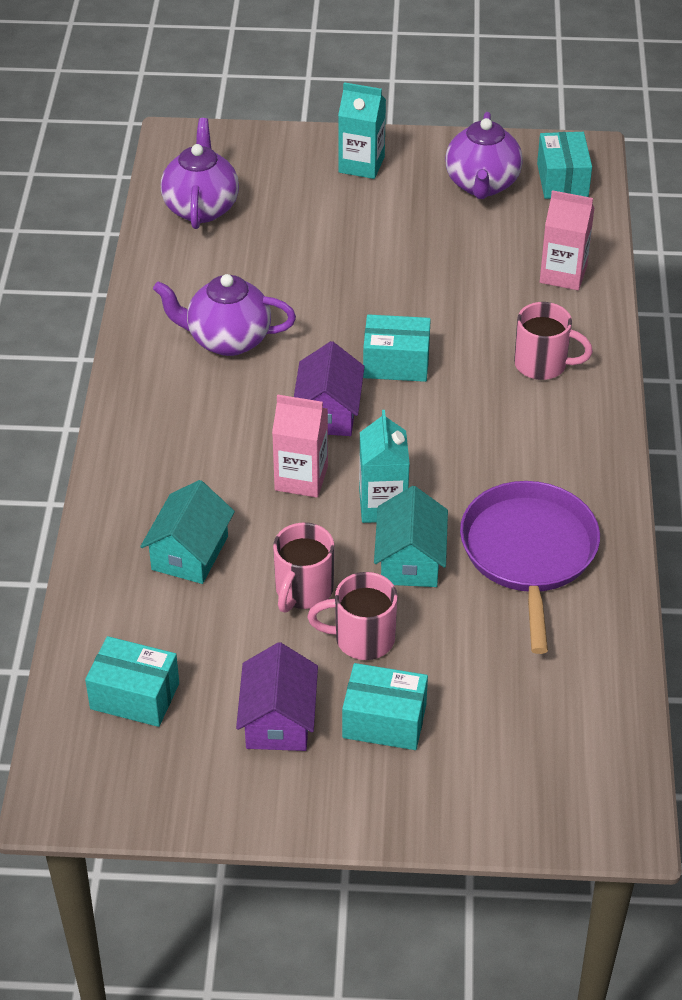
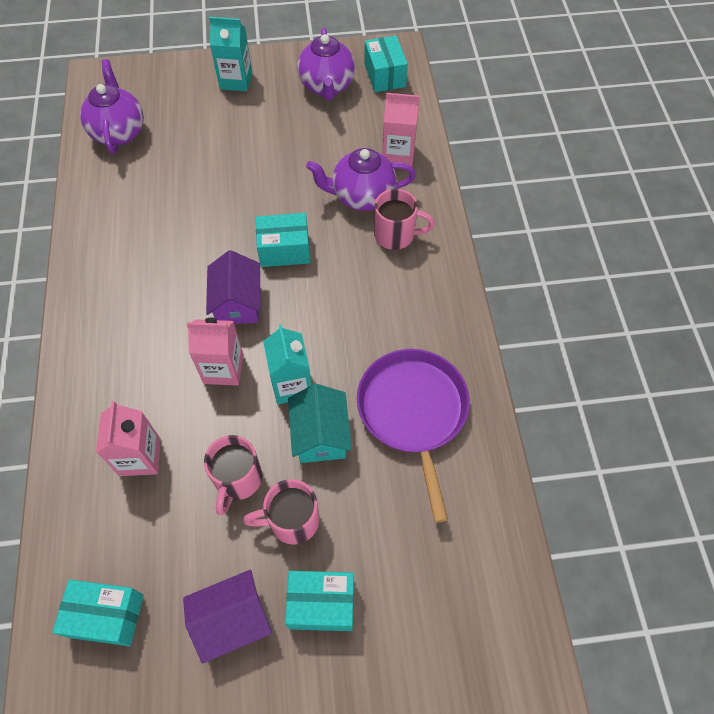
camera: 10 degrees left, 15 degrees up
turquoise house [140,480,235,584] -> pink carton [96,401,161,476]
purple teapot [153,274,296,356] -> purple teapot moved to [306,148,416,211]
purple house [236,642,318,751] -> purple house turned 75 degrees clockwise [183,570,272,664]

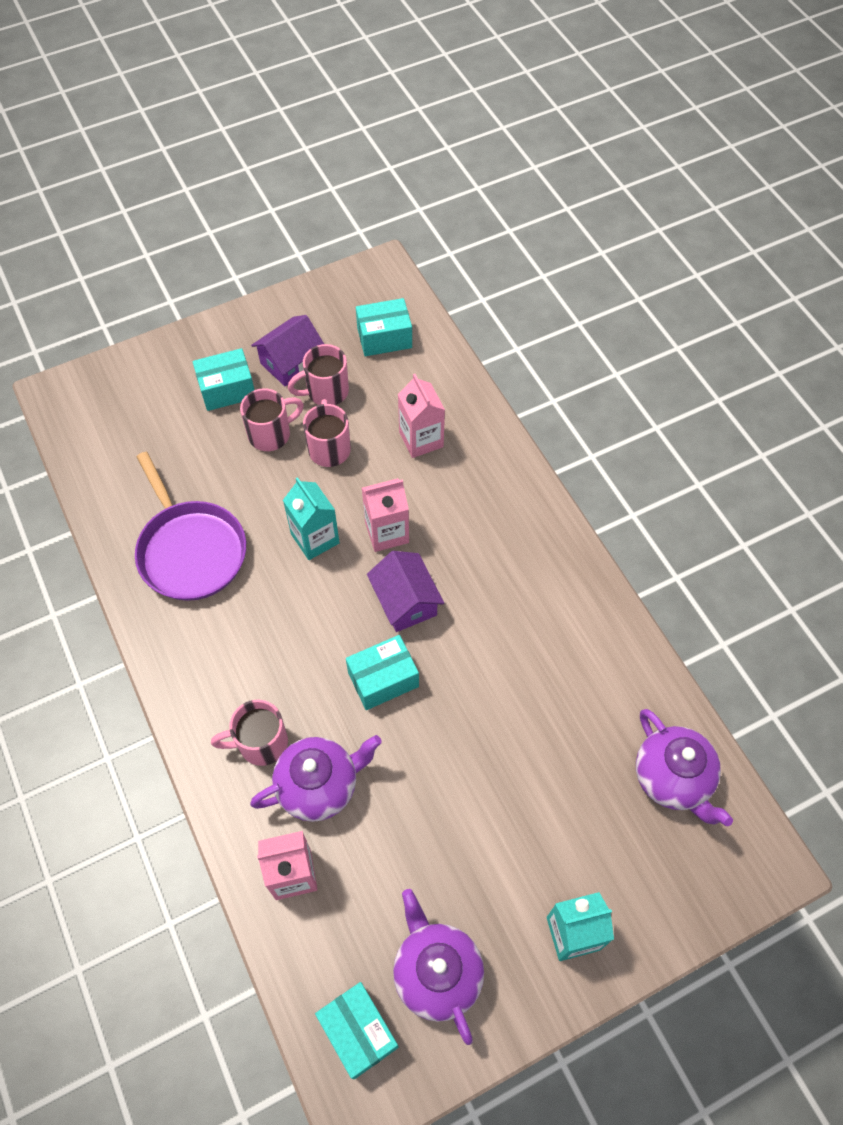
camera: 160 degrees right, 0 degrees up
turquoise house [288,384,352,463] -> none
none -> pink mug [288,344,349,405]

